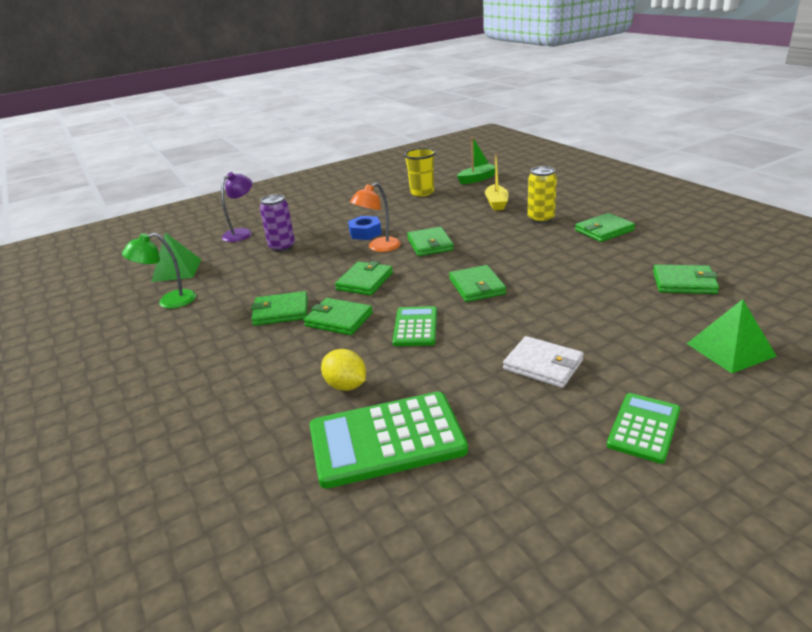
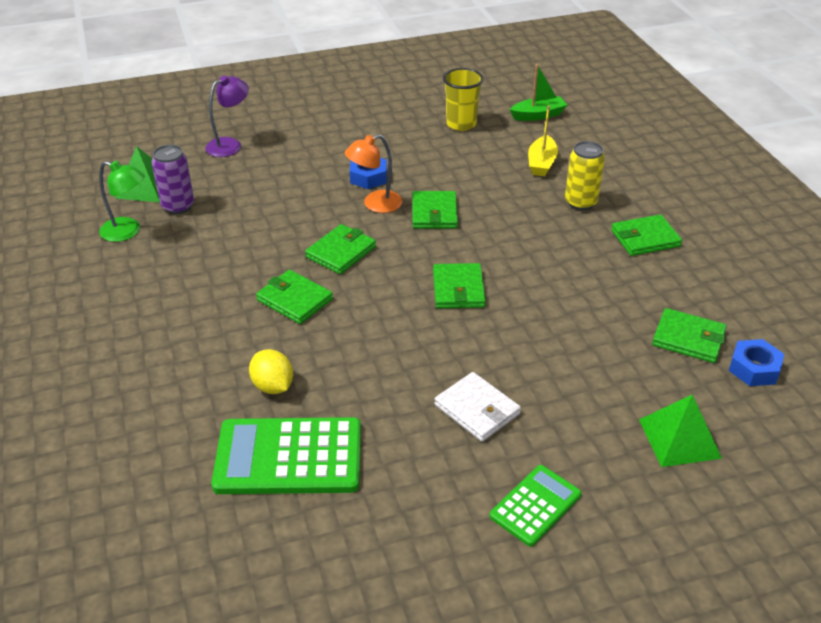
camera: 10 degrees right, 10 degrees up
green lamp [122,233,196,309] -> green lamp turned 150 degrees counterclockwise [99,161,145,242]
green wallet [251,291,308,326] -> none
purple can [260,194,295,252] -> purple can moved to [152,145,194,214]
green calculator [392,306,437,346] -> none
none -> blue nut [729,339,784,386]

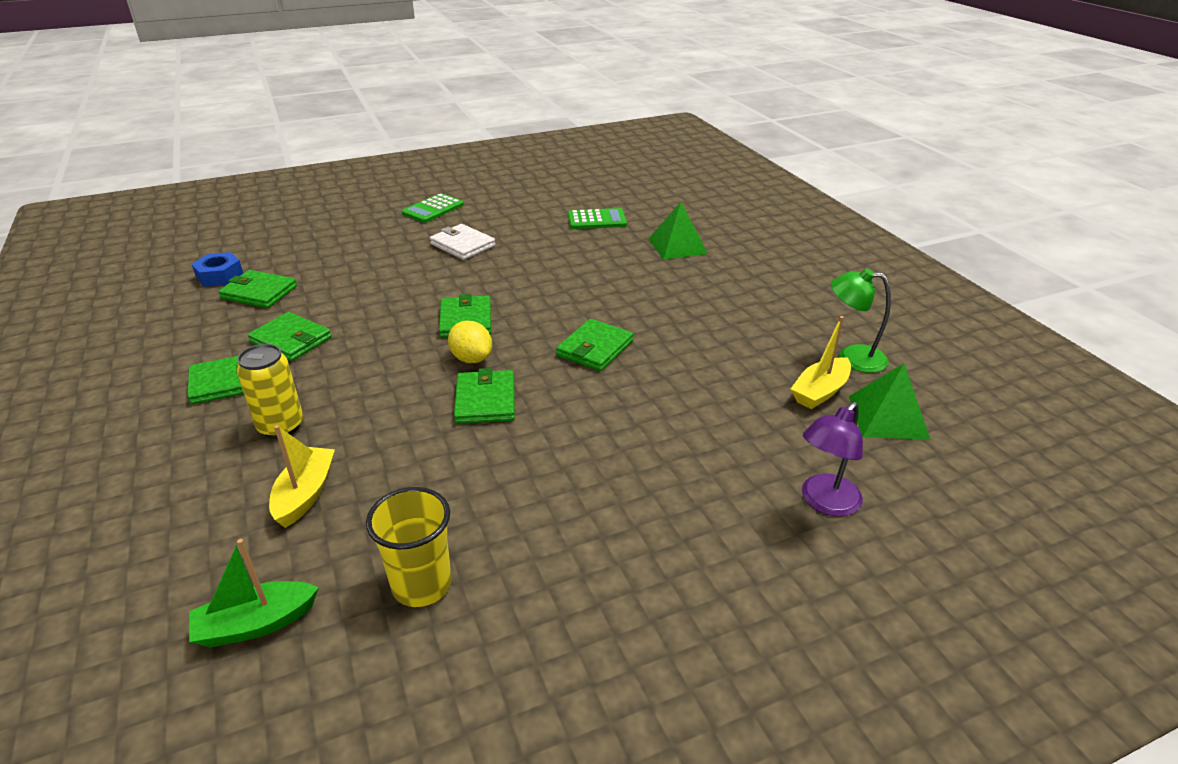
camera: 175 degrees right, 5 degrees down
purple can [152,145,194,214] -> yellow boat [791,316,851,409]
green calculator [211,417,361,494] -> green calculator [568,208,627,229], size x0.58
yellow lemon [249,349,293,394] -> yellow lemon moved to [448,321,492,363]
green wallet [256,270,333,324] -> green wallet moved to [248,312,332,361]
orange lamp [345,134,403,213] -> none
blue nut [350,158,387,189] -> none
green pyramid [639,395,722,467] -> green pyramid moved to [649,202,708,260]

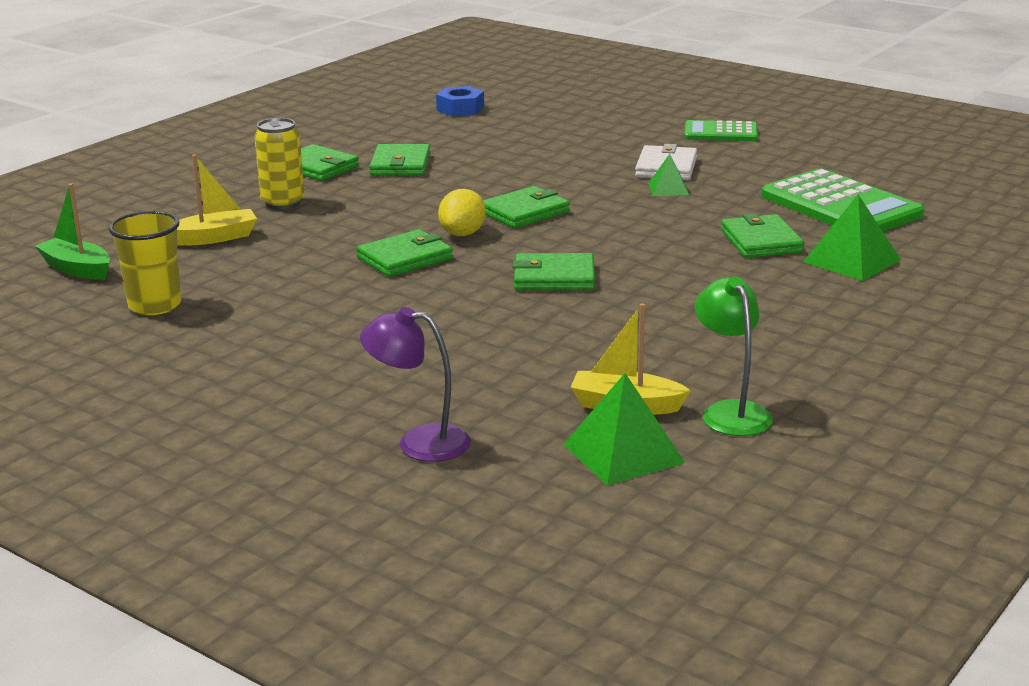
camera: 60 degrees right, 10 degrees down
green wallet [218,270,297,308] -> green wallet moved to [721,213,804,258]
green calculator [568,208,627,229] -> green calculator [761,169,924,232], size x1.74
none -> green pyramid [648,154,689,196]

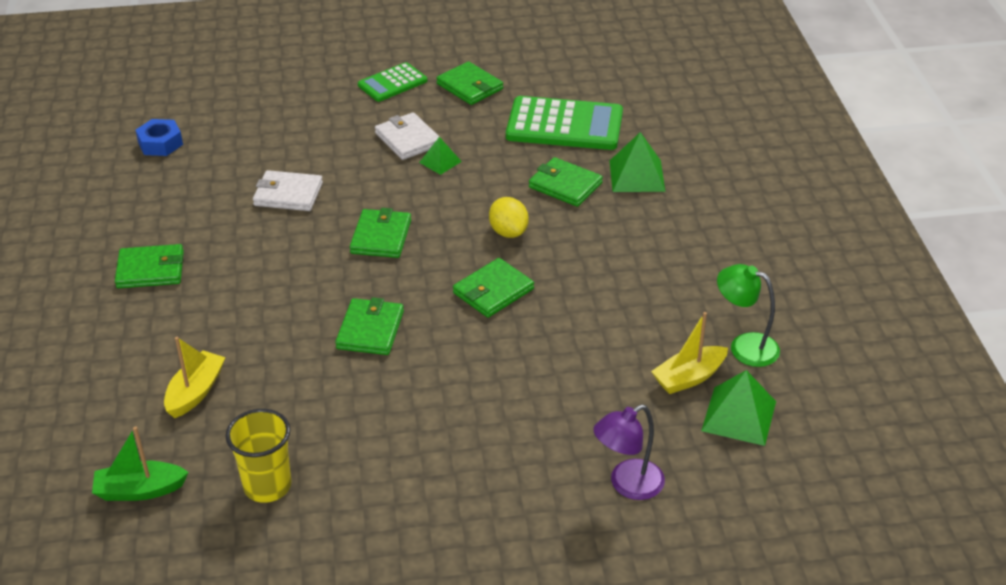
camera: 45 degrees left, 15 degrees up
yellow can [255,118,305,210] -> none
green wallet [369,144,430,176] -> green wallet moved to [436,61,503,105]
yellow lemon [438,189,486,236] -> yellow lemon moved to [489,197,529,238]
none -> white wallet [253,170,323,211]

